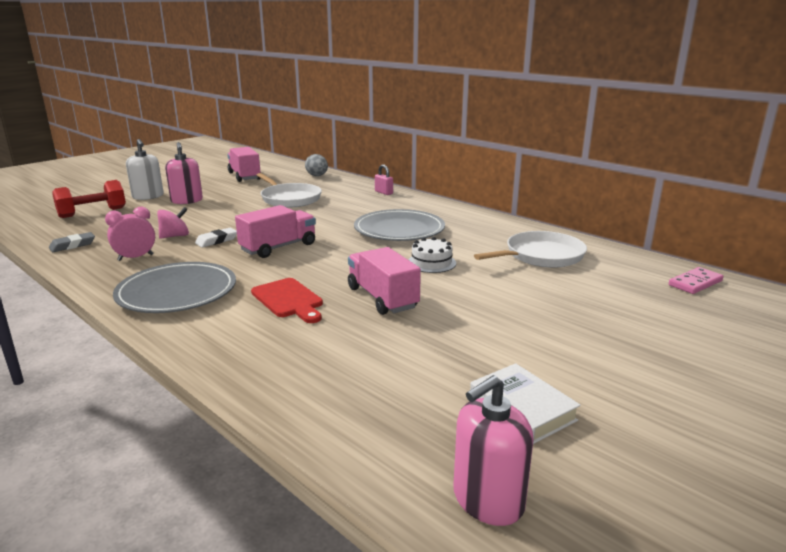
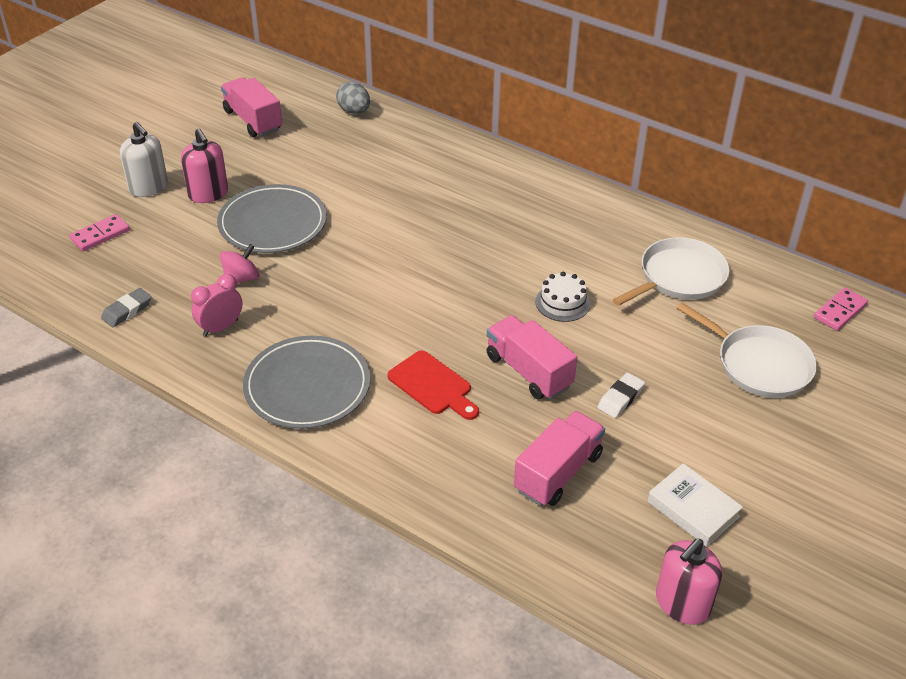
camera: 10 degrees left, 20 degrees up
red dumbbell [52,180,126,218] -> pink domino [69,214,130,251]
white eraser [195,228,237,247] -> white eraser moved to [597,372,645,418]
pink truck [235,205,316,258] -> pink truck moved to [514,411,605,506]
white pan [257,173,322,208] -> white pan moved to [677,303,817,398]
grey plate [354,209,445,241] -> grey plate moved to [217,184,327,253]
pink padlock [375,164,393,195] -> none

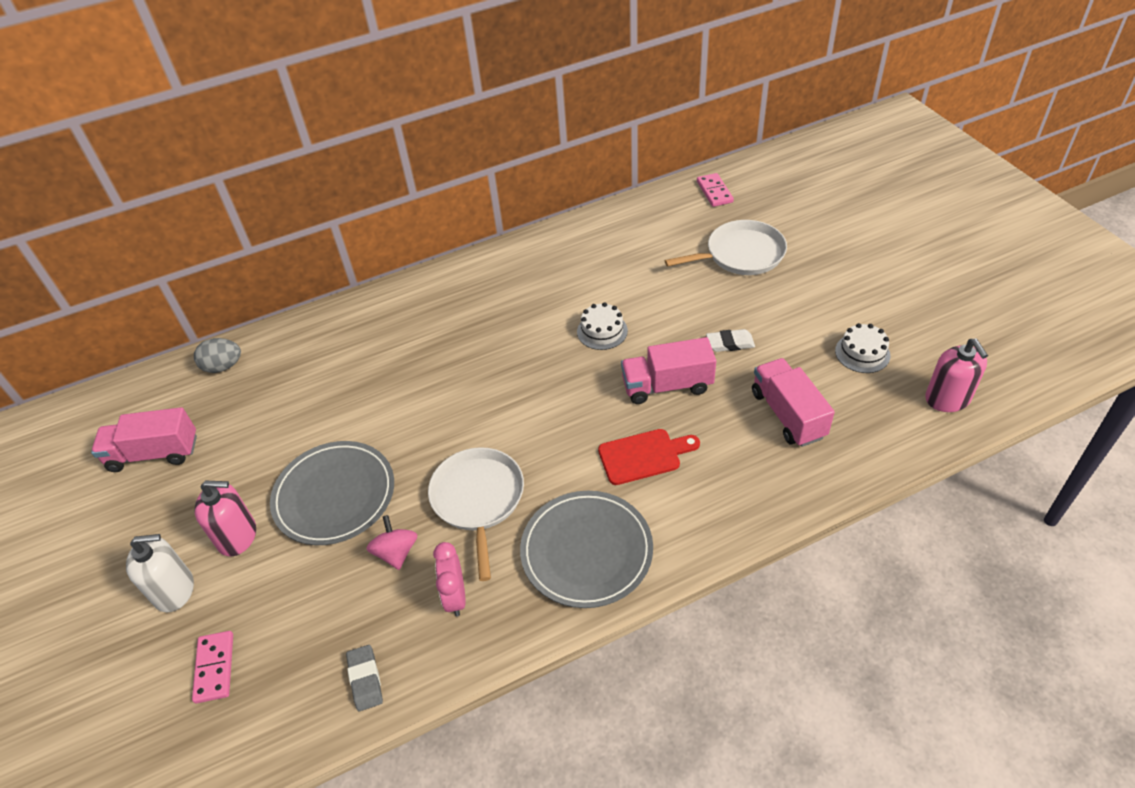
camera: 55 degrees left, 5 degrees up
white eraser [597,372,645,418] -> white eraser turned 75 degrees counterclockwise [706,329,755,352]
white pan [613,237,730,306] -> white pan moved to [428,447,524,581]
white book [647,463,743,547] -> white cake [835,323,891,373]

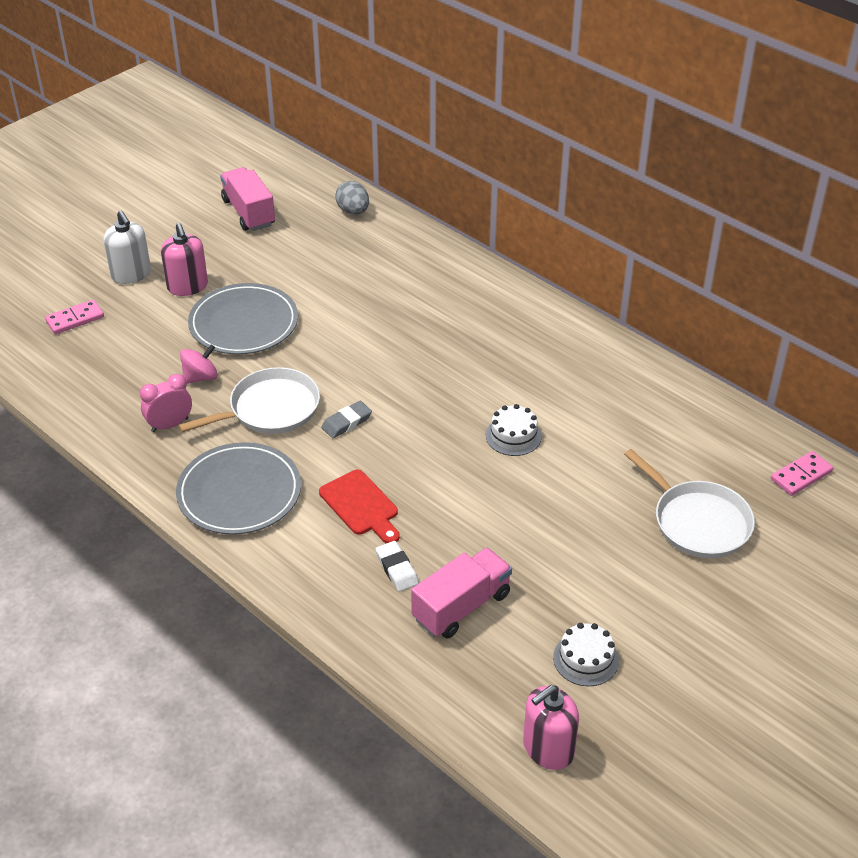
camera: 65 degrees right, 5 degrees down
grey eraser [346,645,383,711] -> grey eraser moved to [321,401,372,438]
pink truck [621,337,716,404] -> none
white eraser [706,329,755,352] -> white eraser moved to [376,541,419,592]

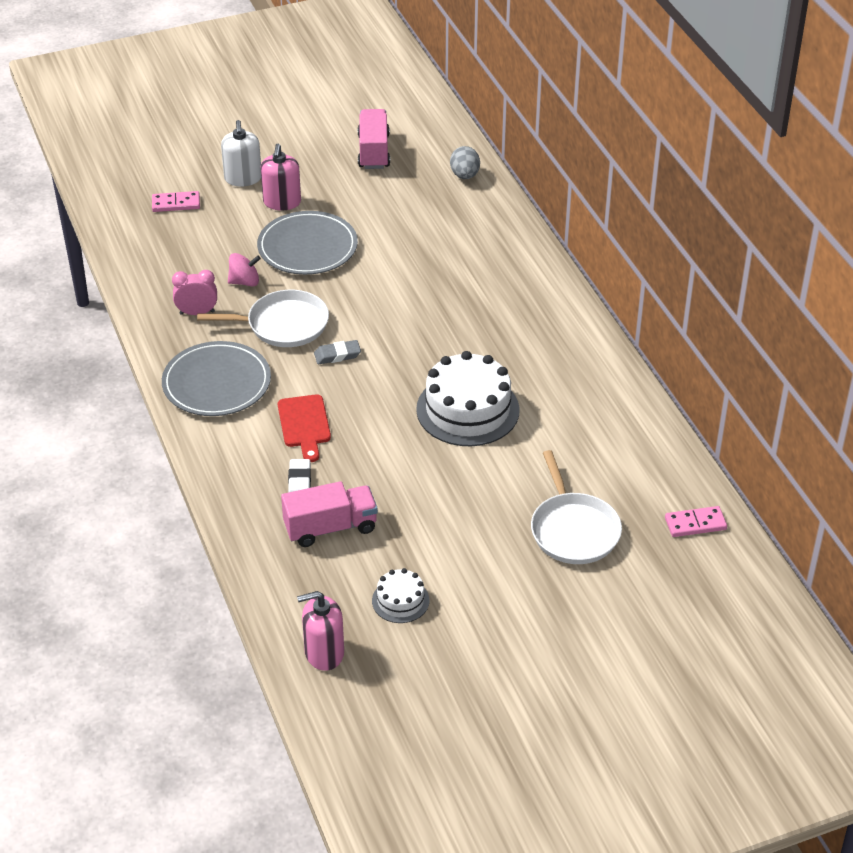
camera: 25 degrees right, 0 degrees up
white cake [486,404,542,456] -> white cake [416,351,520,446], size x1.99

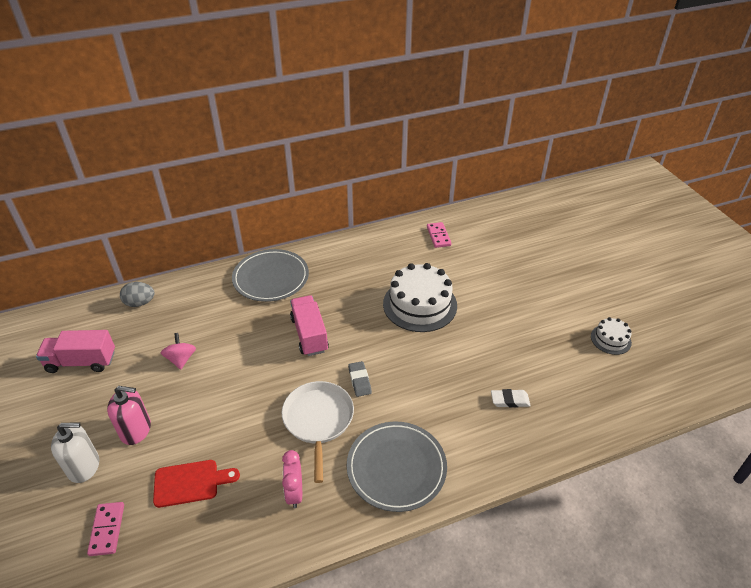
camera: 90 degrees left, 0 degrees up
pink spinning top [228,253,261,287] -> pink spinning top moved to [161,333,196,370]
grey plate [257,211,358,275] -> grey plate moved to [232,249,309,302]
red cutting board [278,394,331,462] -> red cutting board moved to [153,460,240,508]
pink truck [281,481,378,547] -> pink truck moved to [290,295,329,356]
pink soap dispenser [297,591,344,671] -> none
white pan [531,450,622,564] -> none
pink domino [665,506,727,537] -> pink domino moved to [427,222,452,248]

